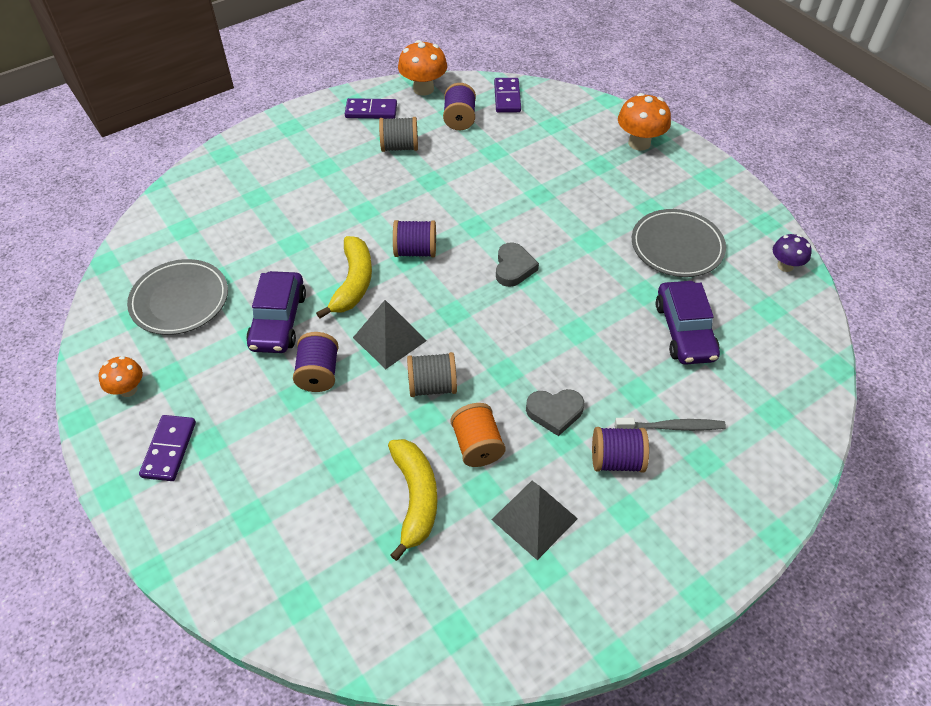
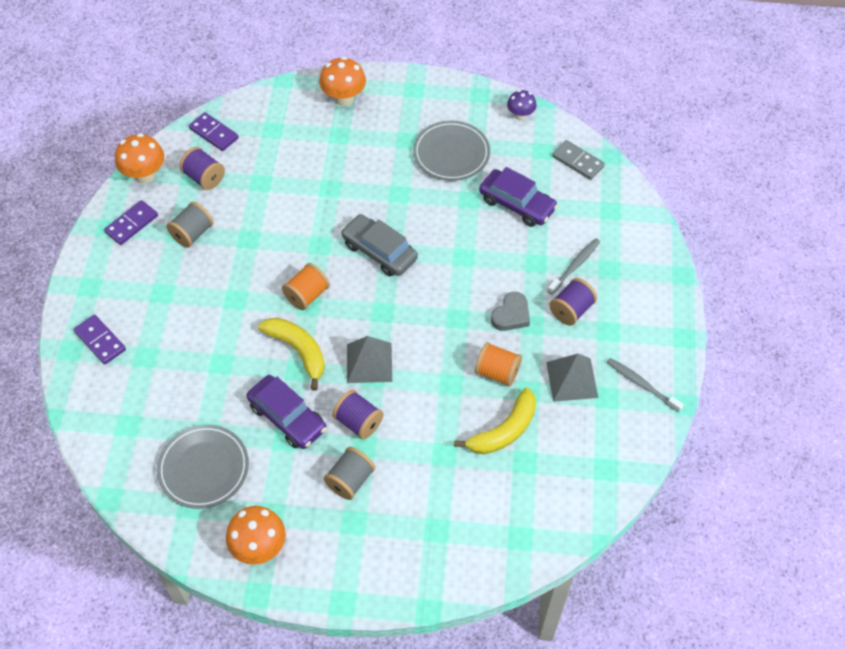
camera: 50 degrees left, 5 degrees up
orange mushroom [99,356,143,397] -> orange mushroom [226,506,286,565], size x1.60
purple domino [139,415,196,481] -> purple domino moved to [74,315,126,365]
yellow banana [388,439,437,561] -> yellow banana turned 105 degrees clockwise [454,388,536,454]
purple spool [393,220,436,257] -> orange spool [282,263,330,310]
grey spool [407,352,457,397] -> grey spool moved to [324,447,375,500]
grey heart [496,242,539,287] -> grey car [341,214,418,276]
none -> grey domino [552,140,605,180]
none -> grey toothbrush [607,358,684,412]

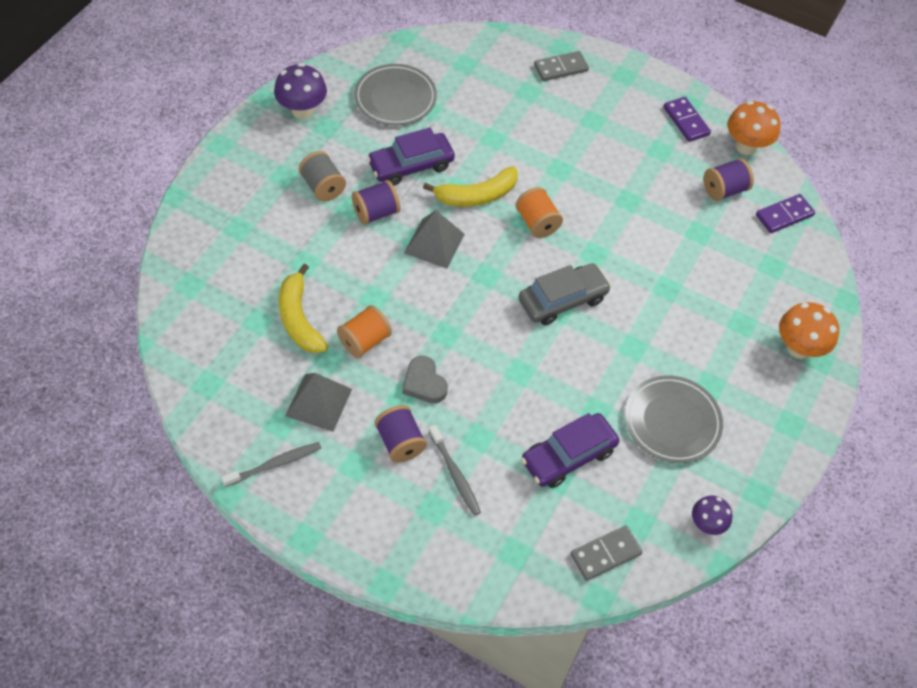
camera: 110 degrees right, 0 degrees up
purple domino [74,315,126,365] -> grey domino [534,51,589,81]
grey spool [167,202,213,248] -> none
orange mushroom [226,506,286,565] -> purple mushroom [274,63,327,119]

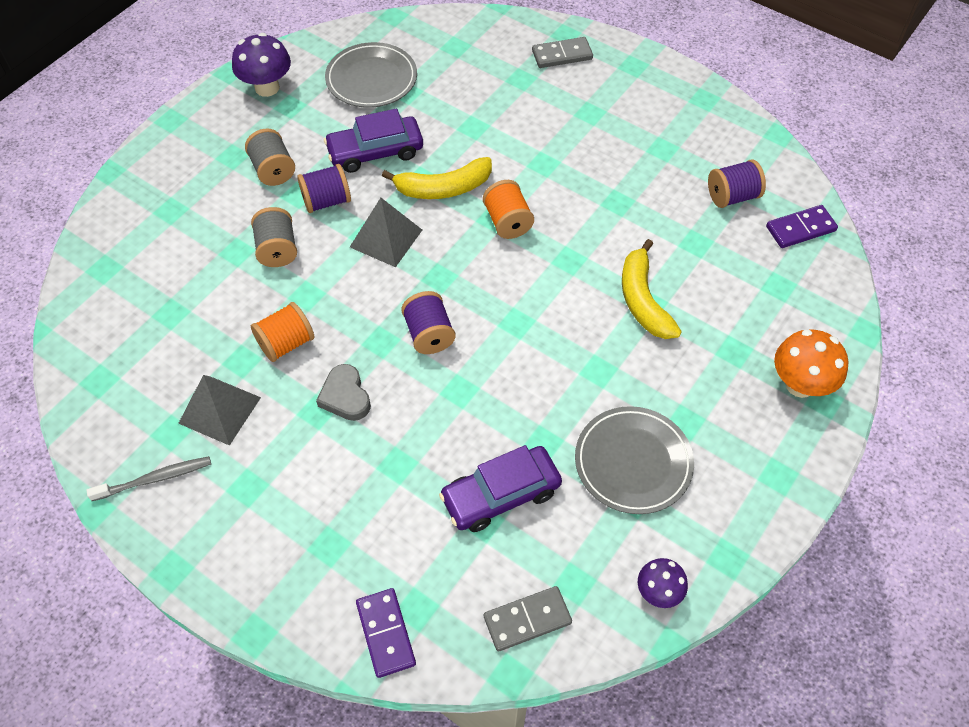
camera: 10 degrees right, 0 degrees up
yellow banana [279,264,328,353] -> yellow banana moved to [622,239,682,339]
purple spool [375,405,427,463] -> purple spool moved to [401,291,456,354]
grey toothbrush [429,425,481,516] -> none
grey car [518,263,611,325] -> none
purple domino [663,97,711,142] -> purple domino moved to [356,588,416,678]
orange mushroom [727,101,780,155] -> none
none -> grey spool [251,207,297,267]

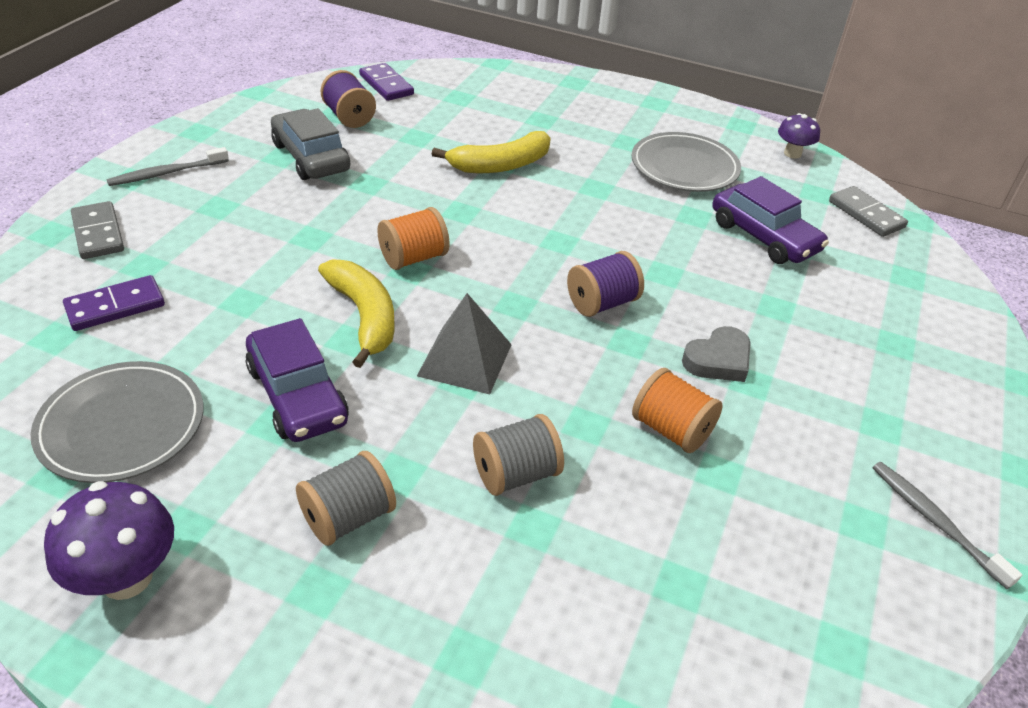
camera: 105 degrees left, 15 degrees down
grey pyramid [178,375,261,446] -> none
purple spool [297,164,351,213] -> none
purple domino [356,588,416,678] -> purple domino moved to [63,275,165,331]
orange mushroom [774,329,848,398] -> none
none -> grey toothbrush [106,147,229,186]
none -> grey car [271,108,350,180]

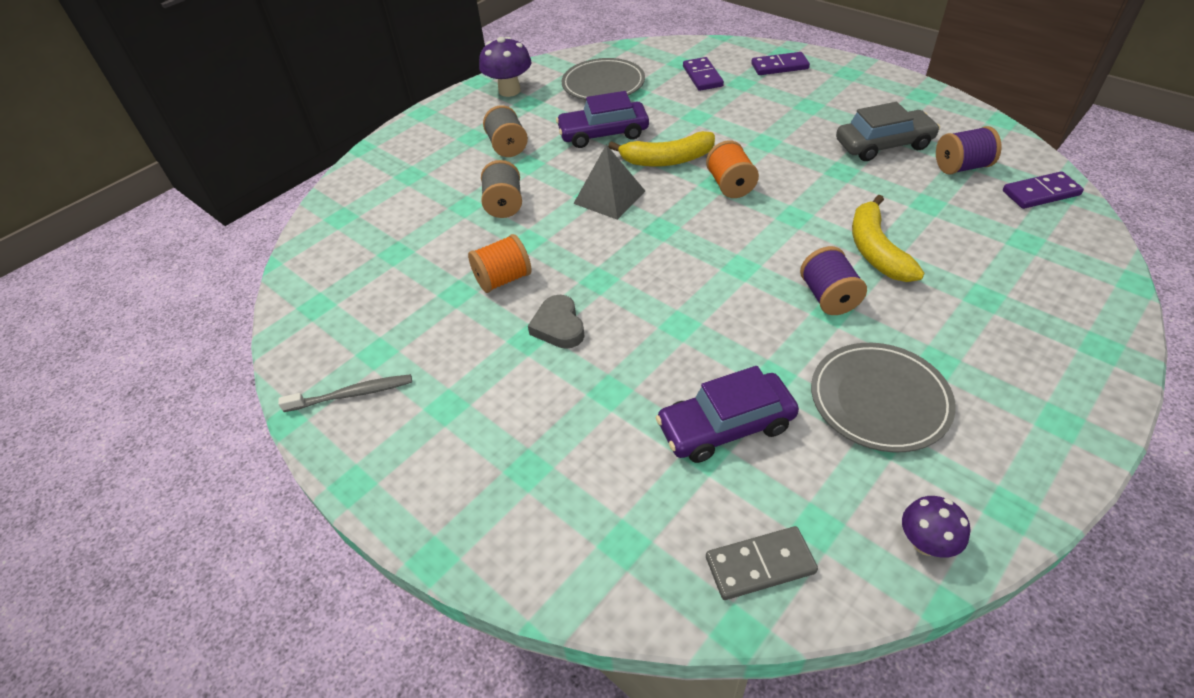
camera: 115 degrees right, 5 degrees up
grey domino [71,201,124,259] -> purple domino [751,52,810,75]
grey toothbrush [106,147,229,186] -> none
purple spool [567,251,644,317] -> purple spool moved to [800,246,867,315]

